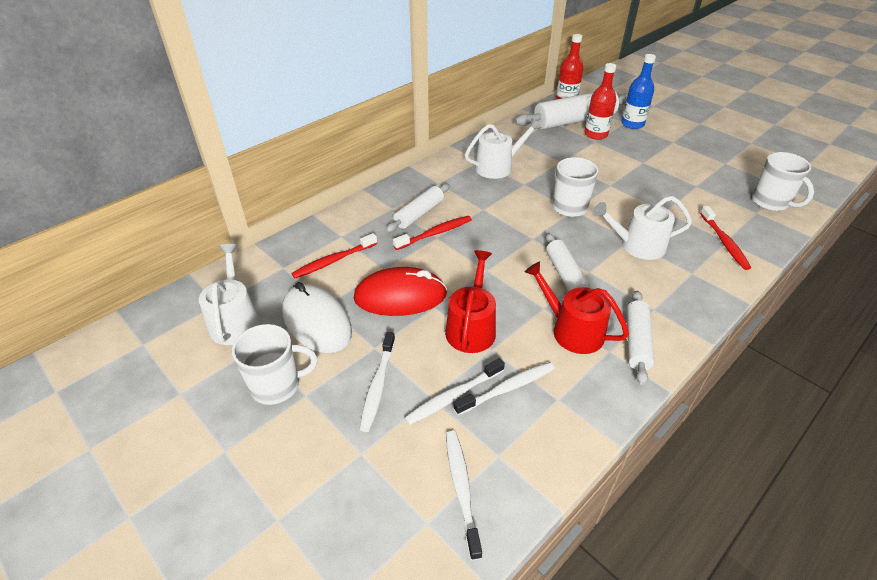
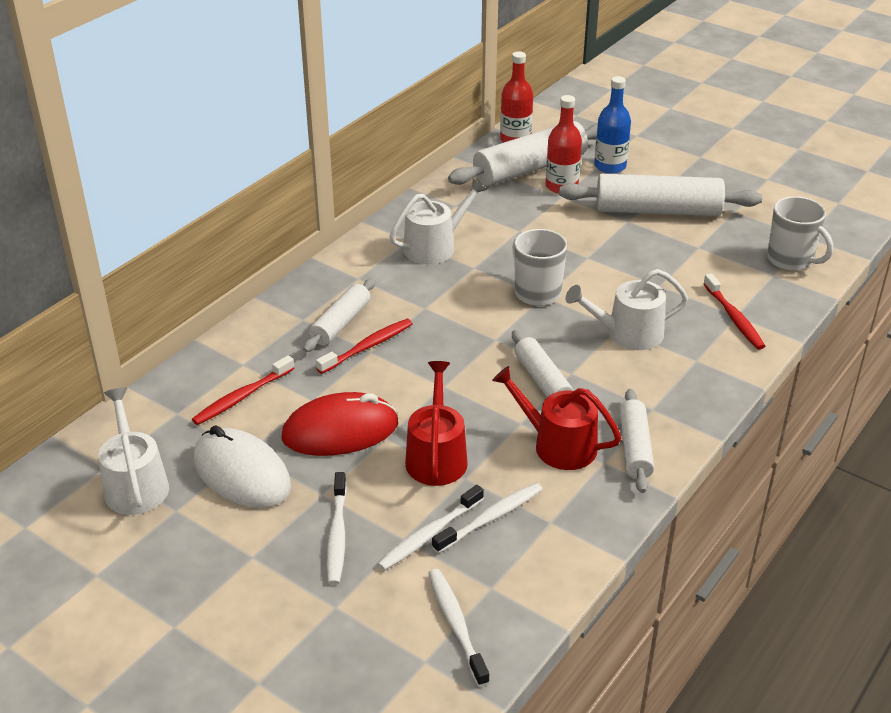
camera: 10 degrees left, 5 degrees down
white mug [232,324,318,405] -> none
none -> white rolling pin [559,174,762,216]

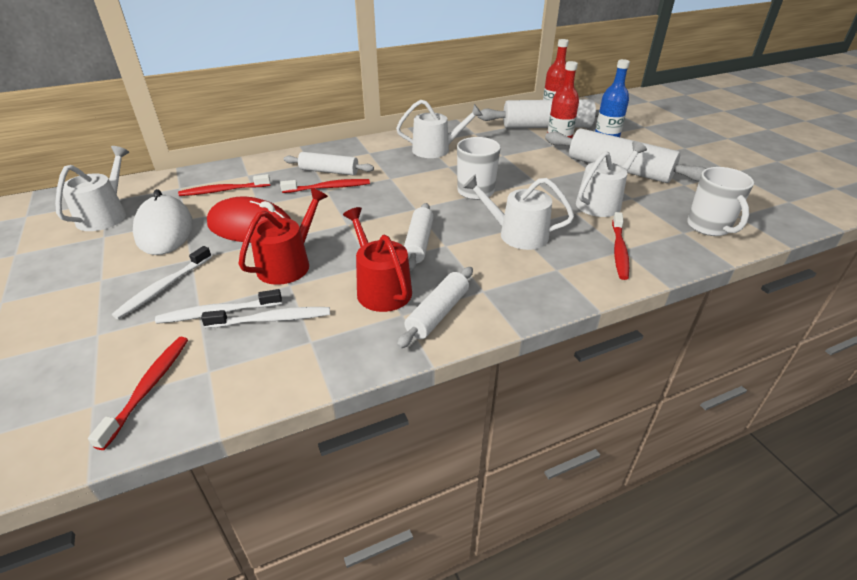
camera: 30 degrees right, 0 degrees up
white rolling pin [303,278,375,352] -> white rolling pin turned 45 degrees clockwise [284,152,374,176]
white toothbrush [428,569,490,687] -> red toothbrush [88,337,188,450]
none -> white watering can [576,141,647,217]

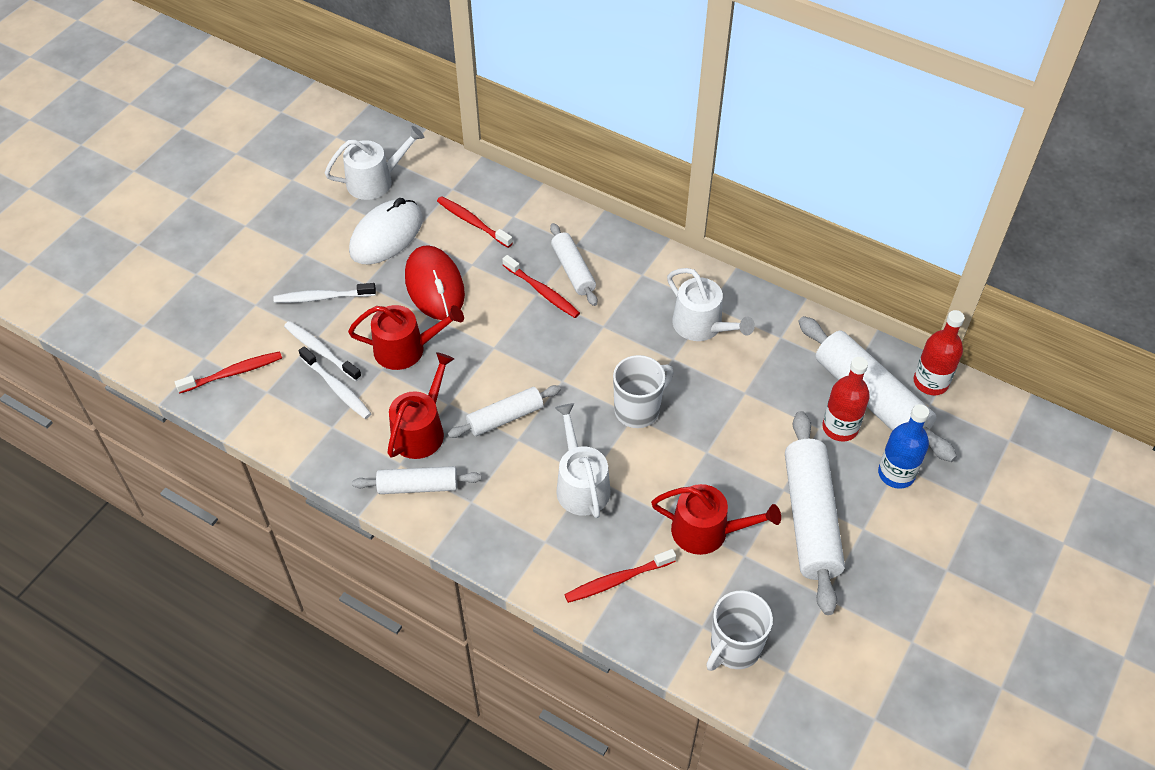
camera: 55 degrees right, 15 degrees up
white watering can [576,141,647,217] -> red watering can [651,484,781,555]

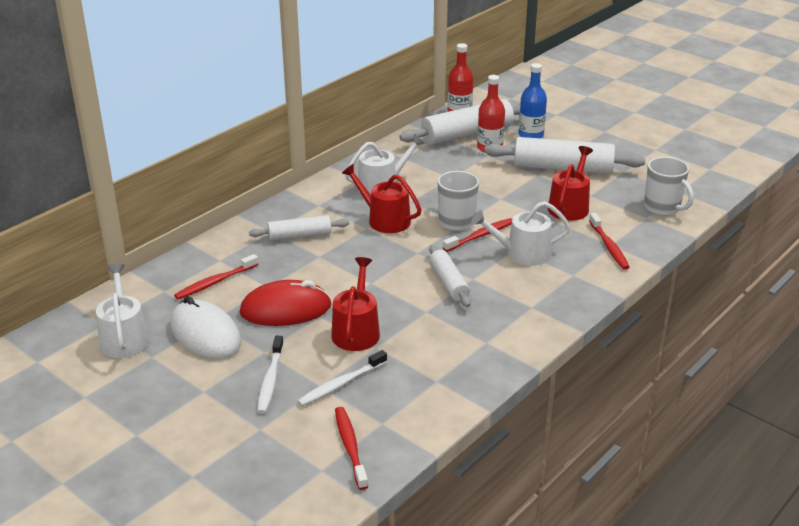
camera: 80 degrees left, 20 degrees down
white toothbrush [299,346,372,419] -> none
white rolling pin [352,466,482,494] -> none
red watering can [387,352,454,459] -> red watering can moved to [342,164,422,233]
red toothbrush [502,255,580,318] -> red toothbrush moved to [443,218,512,252]

